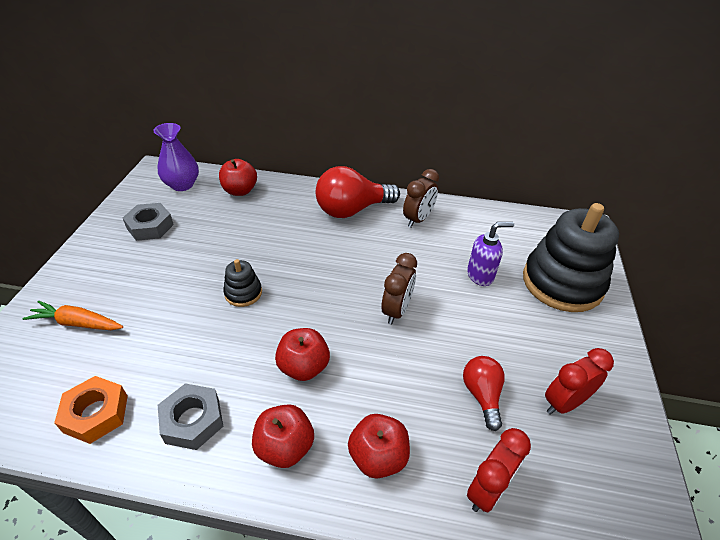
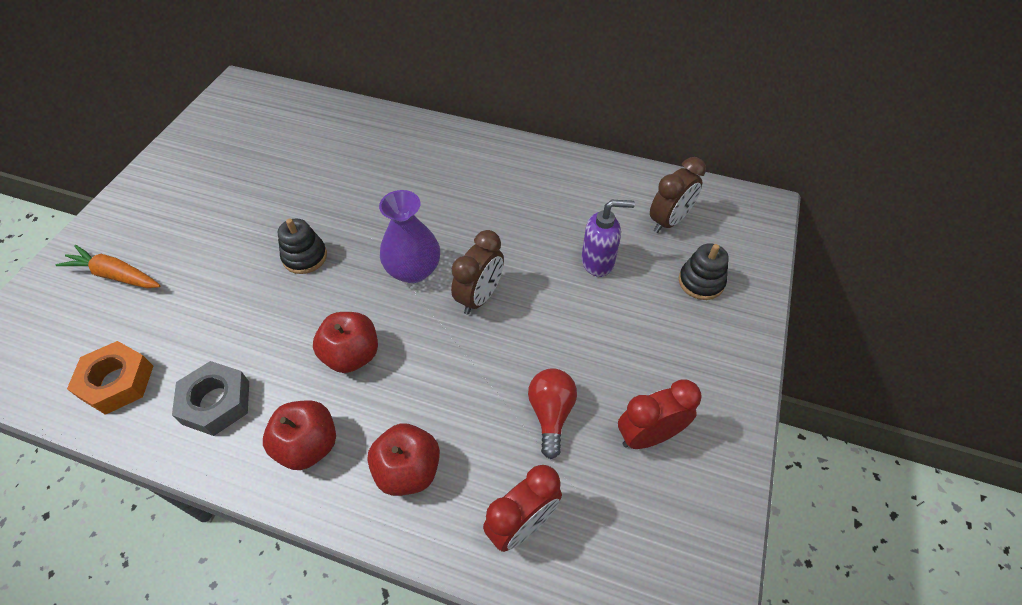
camera: 10 degrees right, 10 degrees up
grey nut [123,203,174,241] -> none
purple vase [153,123,199,191] -> purple vase moved to [379,190,440,283]
red apple [219,159,257,196] -> none
red light bulb [316,166,400,218] -> none
brown clock [403,169,439,228] -> brown clock moved to [650,157,706,233]
black stacking toy [523,203,619,312] -> black stacking toy [679,243,729,300], size x0.45

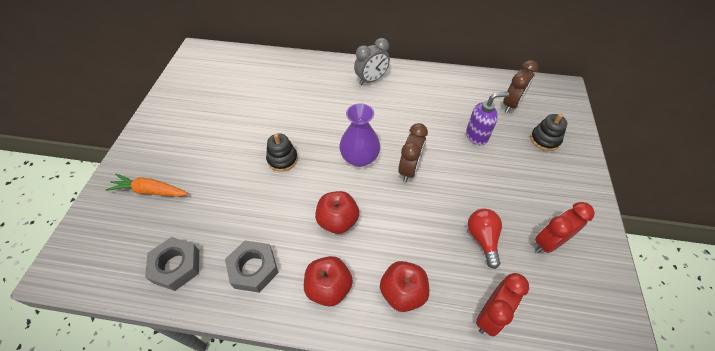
camera: 10 degrees left, 0 degrees up
orange nut [67,341,153,415] -> grey nut [145,237,199,291]
none -> grey clock [354,38,390,85]

